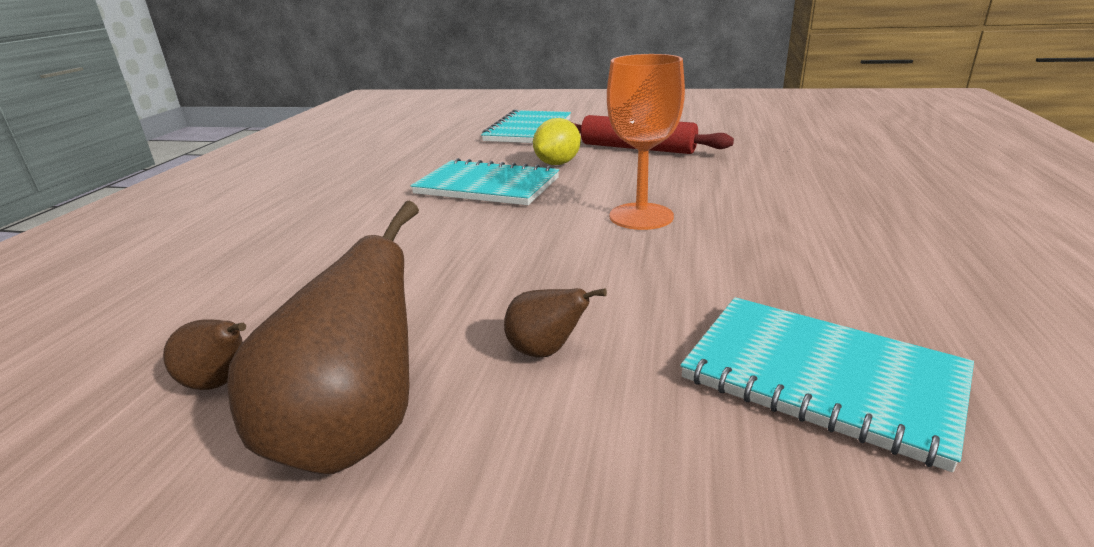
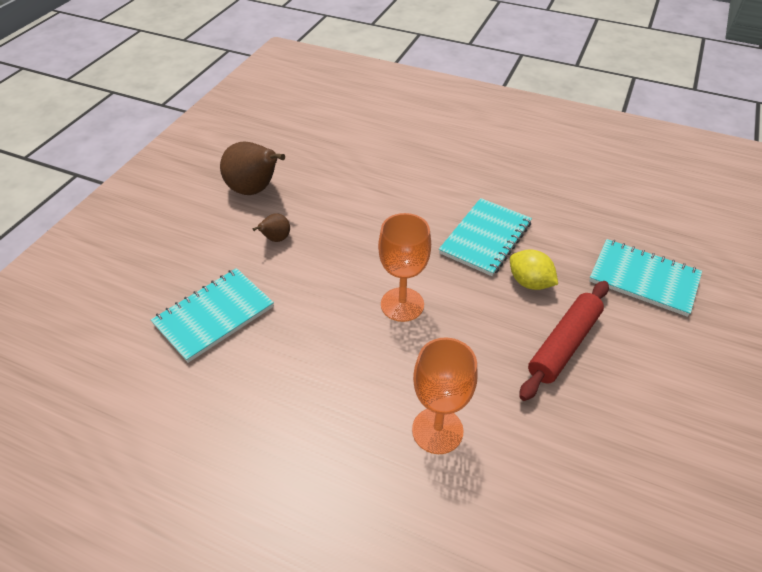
camera: 100 degrees right, 20 degrees up
brown pear [163,319,246,390] -> none
none -> orange goblet [412,337,478,454]

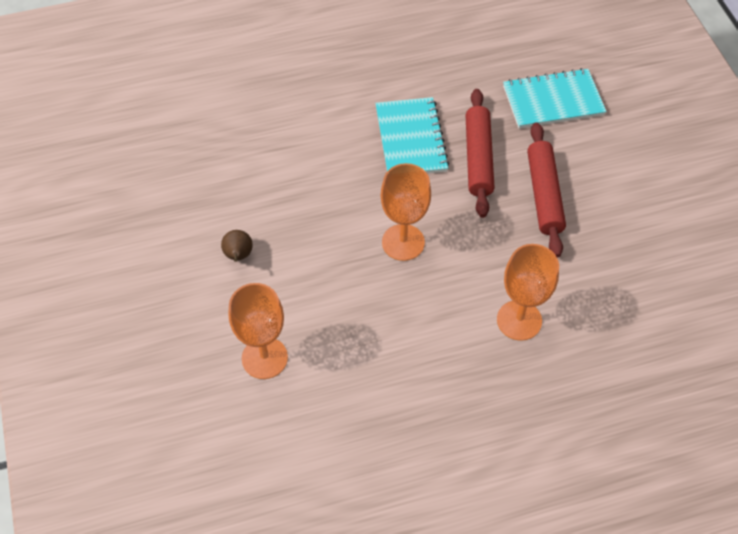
camera: 40 degrees left, 10 degrees up
turquoise notebook [151,268,274,363] -> orange goblet [229,283,288,379]
brown pear [220,142,285,195] -> none
yellow lemon [510,249,558,290] -> red rolling pin [466,89,495,218]

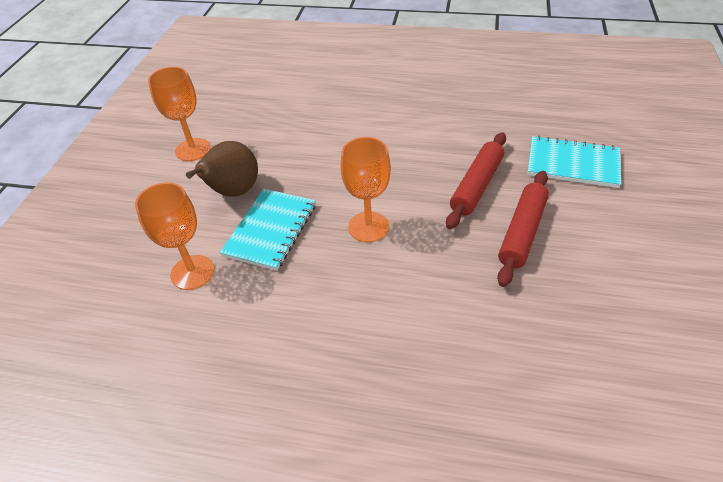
camera: 30 degrees right, 10 degrees down
brown pear [221,230,253,262] -> brown pear [186,141,258,196], size x2.00
turquoise notebook [375,97,450,174] -> turquoise notebook moved to [220,189,316,271]
orange goblet [497,244,559,341] -> orange goblet moved to [148,67,211,161]

